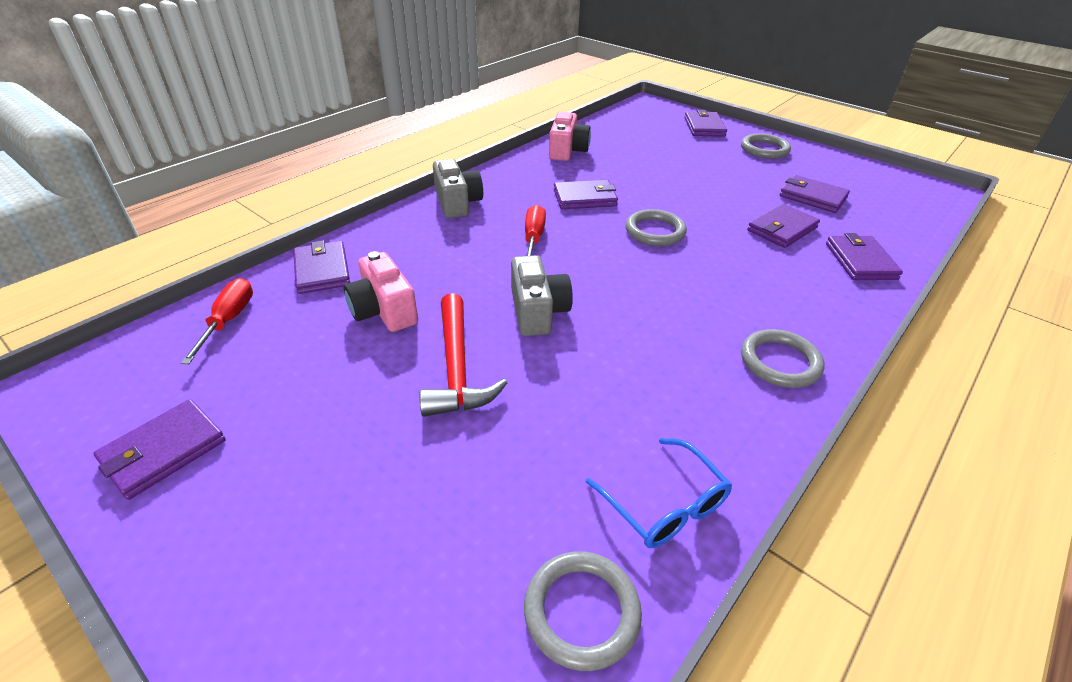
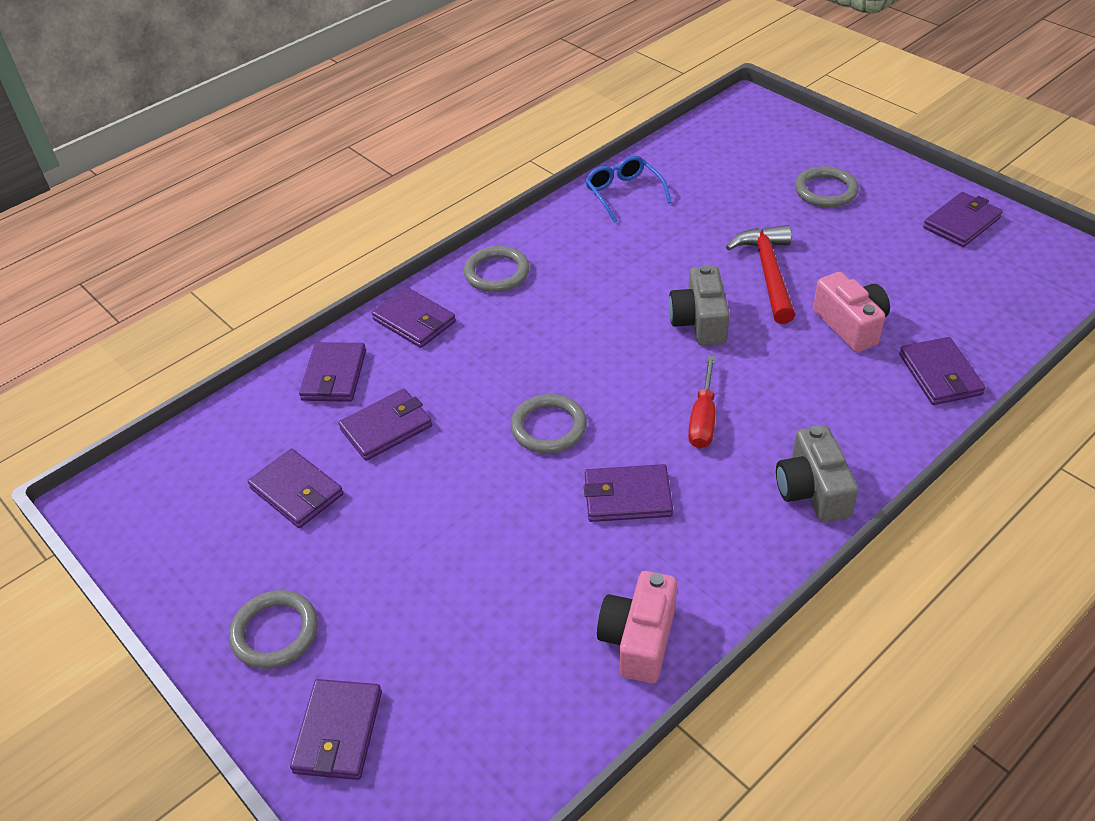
camera: 170 degrees left, 5 degrees up
red screwdriver [181,278,253,364] -> none
grey ring [524,551,642,671] -> grey ring moved to [795,166,859,208]
none -> purple wallet [372,287,456,348]

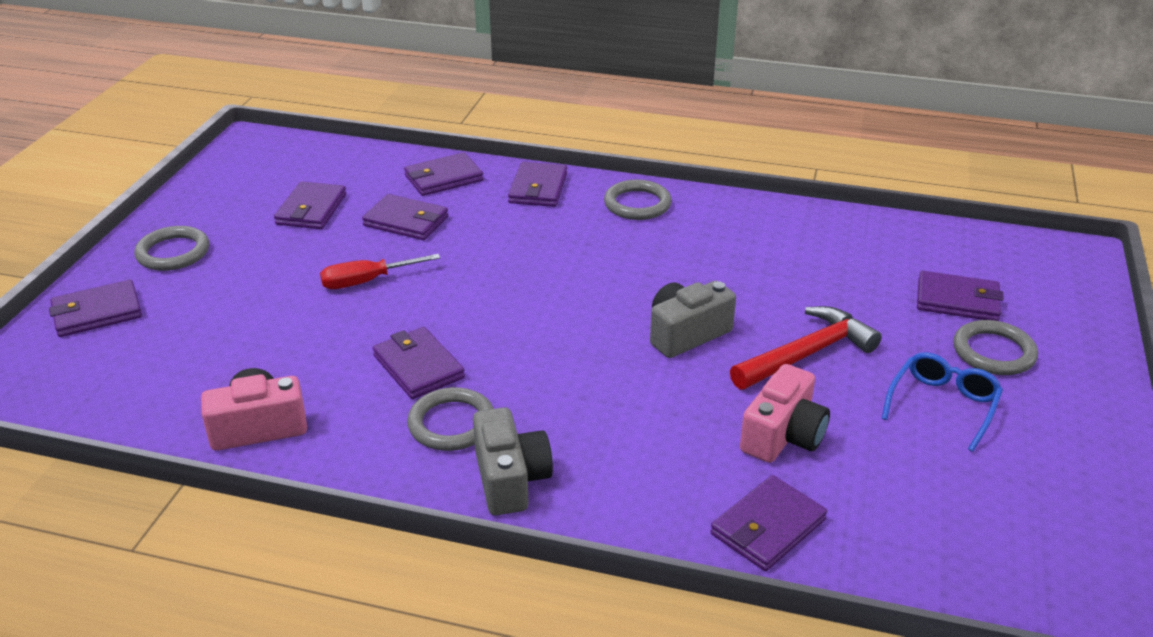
camera: 55 degrees right, 10 degrees down
grey ring [511,394,587,454] -> grey ring moved to [407,387,494,451]
blue glasses [585,155,672,223] -> blue glasses moved to [882,352,1003,452]
red screwdriver [688,356,715,449] -> red screwdriver moved to [320,254,440,289]
grey camera [776,425,858,522] -> grey camera turned 120 degrees clockwise [473,407,553,515]
purple wallet [923,192,1003,247] -> purple wallet moved to [917,271,1004,321]

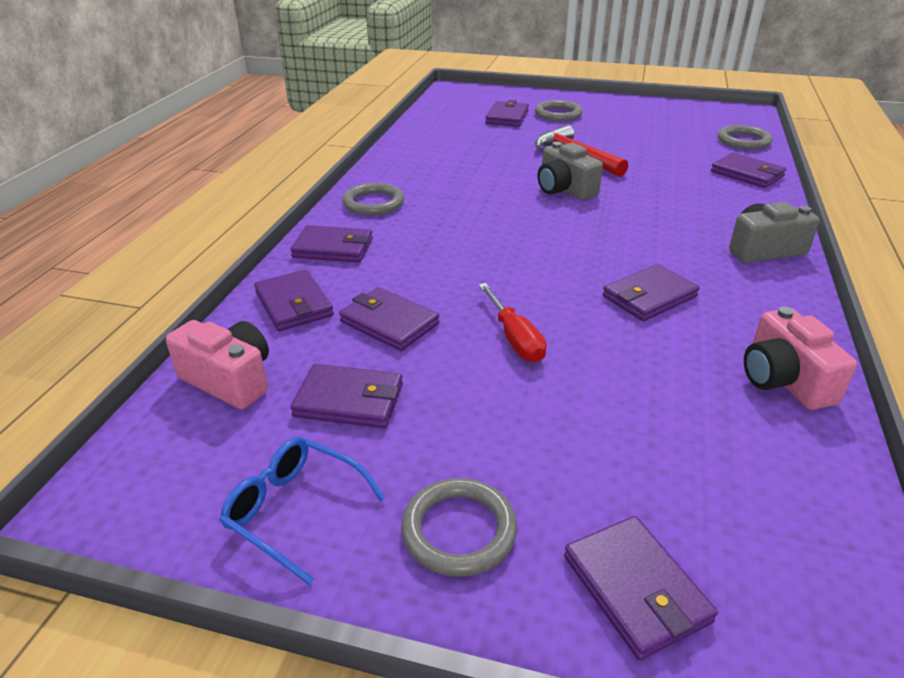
camera: 90 degrees left, 0 degrees up
purple wallet [362,194,448,240] -> purple wallet turned 75 degrees counterclockwise [339,287,439,351]
grey ring [407,387,494,451] -> grey ring moved to [717,125,772,150]
pink camera [740,364,830,463] -> pink camera moved to [166,320,269,409]
blue glasses [882,352,1003,452] -> blue glasses moved to [219,437,385,585]

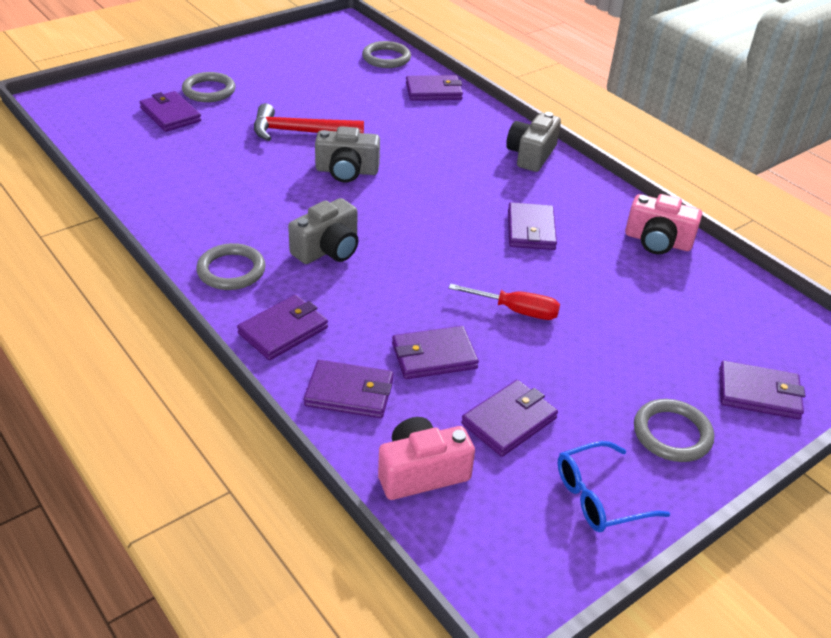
camera: 55 degrees left, 5 degrees up
none -> grey camera [288,198,358,264]

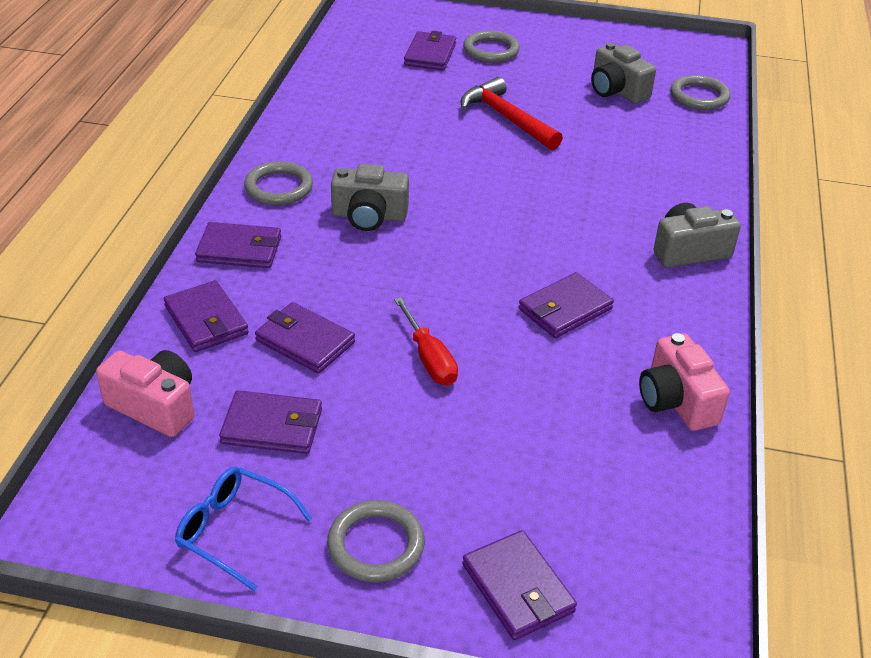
camera: 50 degrees right, 0 degrees up
grey camera [315,126,380,183] -> grey camera moved to [591,42,656,104]
purple wallet [406,75,463,101] -> none

